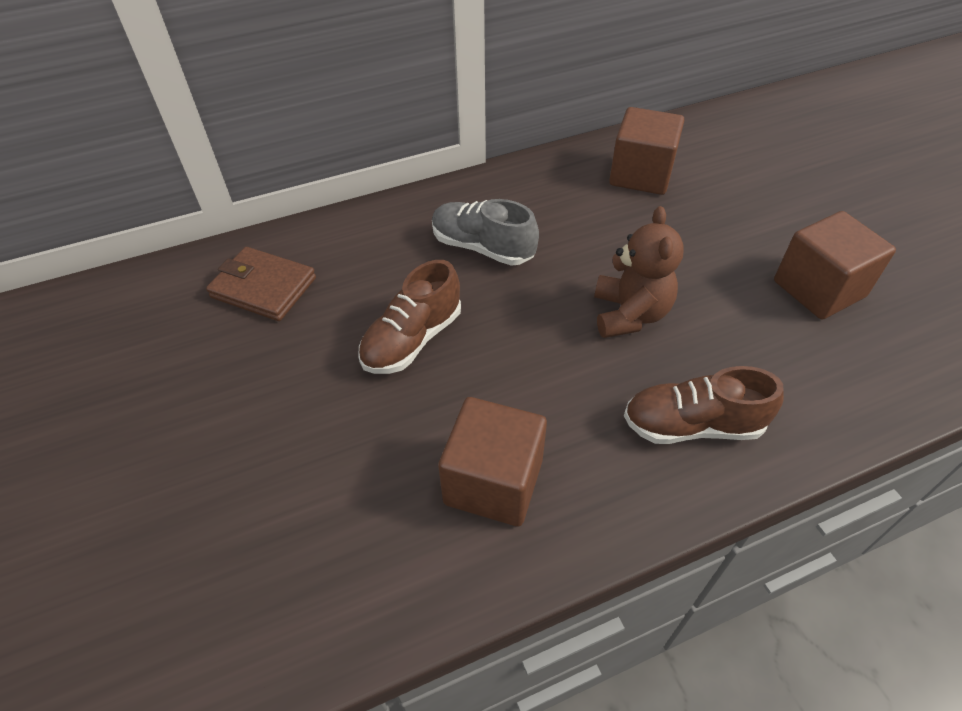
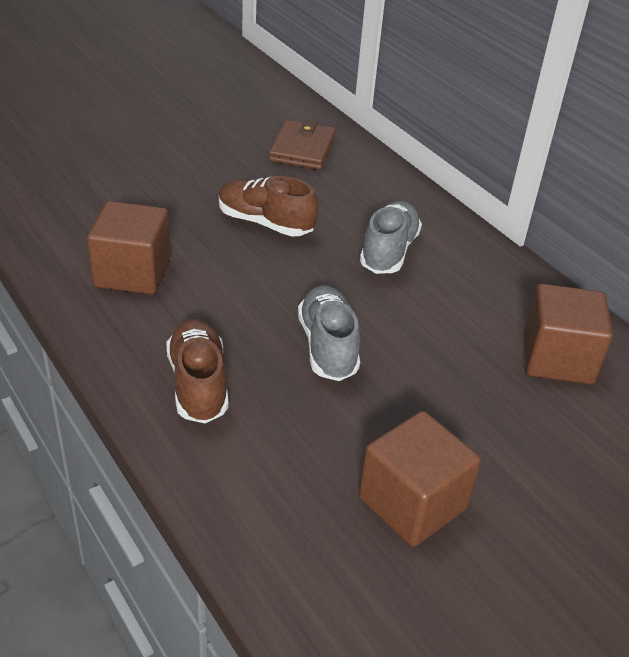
camera: 75 degrees right, 10 degrees down
brown teddy bear [594,206,684,338] -> grey shoe [298,285,360,381]

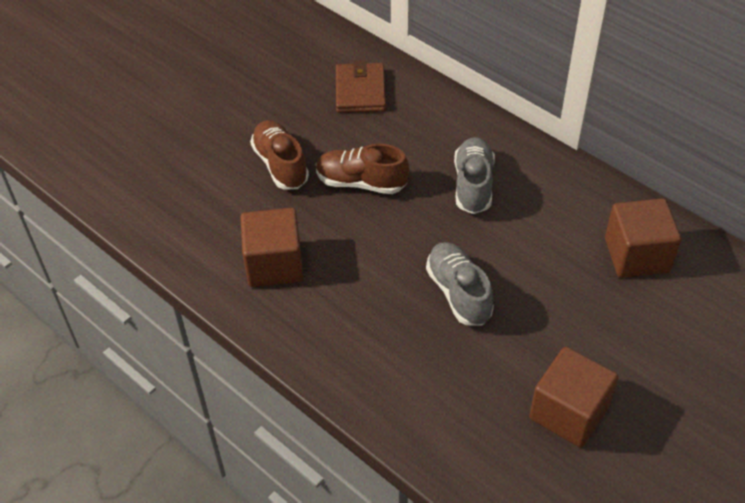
camera: 10 degrees left, 10 degrees up
brown shoe [166,319,228,423] -> brown shoe moved to [250,120,309,189]

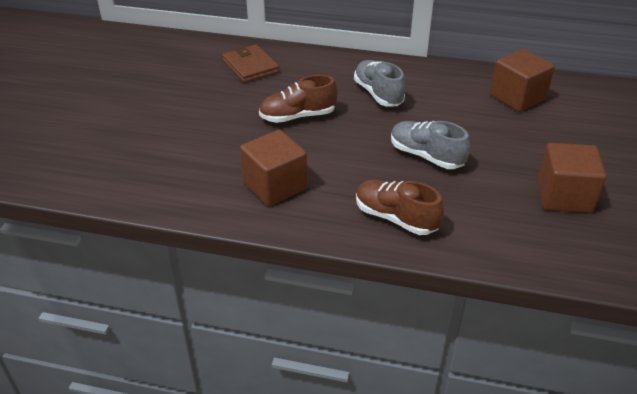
camera: 30 degrees left, 10 degrees down
brown shoe [250,120,309,189] -> brown shoe moved to [356,180,444,235]

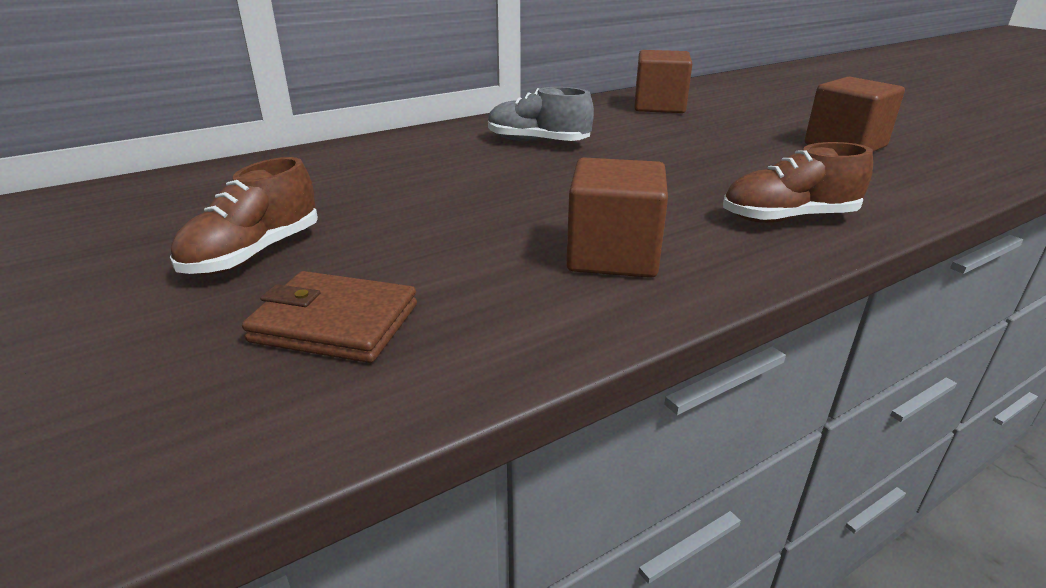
camera: 45 degrees left, 10 degrees down
brown wallet [222,44,279,83] -> brown wallet moved to [242,271,417,363]
brown shoe [259,75,338,123] -> brown shoe moved to [170,157,318,275]
grey shoe [391,121,470,169] -> none

